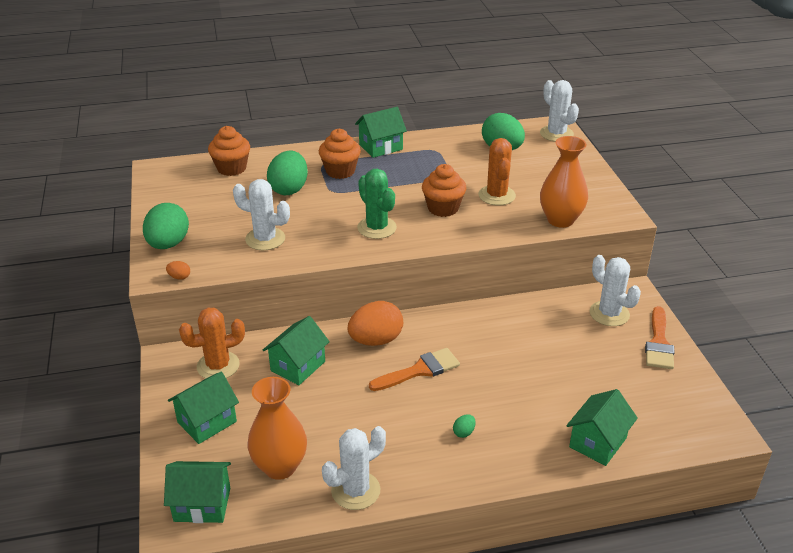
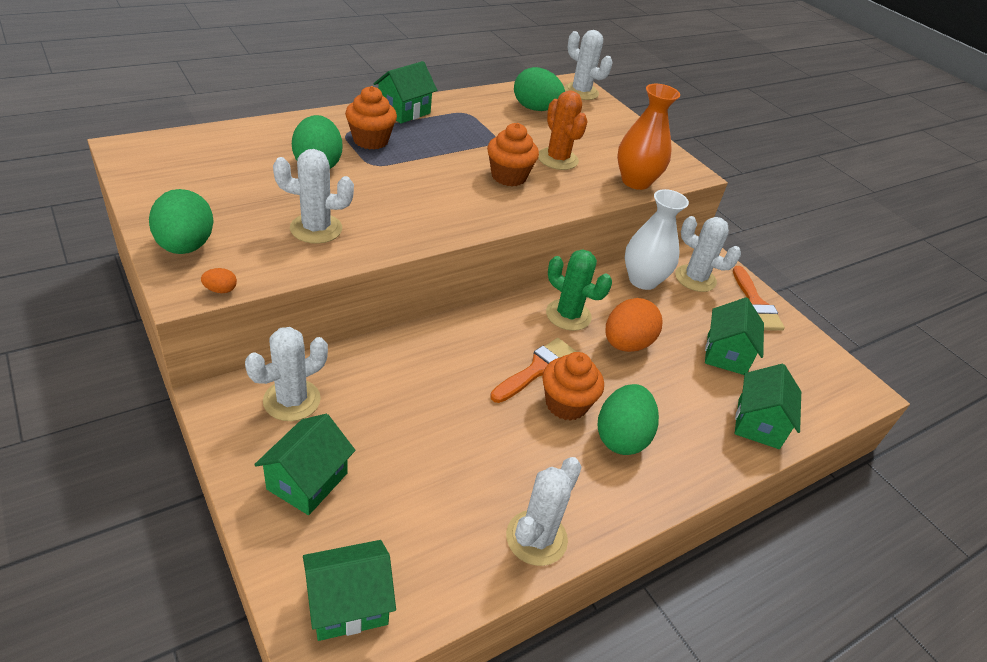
camera: 25 degrees left, 5 degrees up
orange cactus [179,308,245,379] -> white cactus [245,327,328,421]
orange cupcake [208,126,250,176] -> orange cupcake moved to [542,352,604,421]
orange vase [248,377,307,480] -> none
green house [263,316,330,385] -> green house moved to [705,297,764,375]
orange egg [347,301,403,346] -> orange egg moved to [605,298,662,352]
green cactus [357,169,397,239] -> green cactus moved to [546,249,612,331]
green egg [453,414,476,438] -> green egg [598,384,659,455], size x2.44
none -> white vase [625,189,689,290]

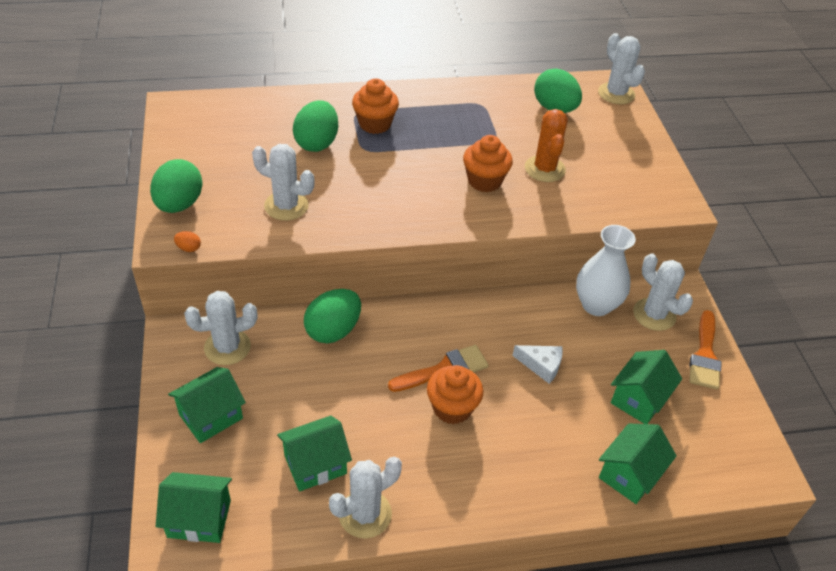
camera: 25 degrees right, 5 degrees up
green house [374,61,437,124] -> green house moved to [277,416,352,492]
green cactus [546,249,612,331] -> none
green egg [598,384,659,455] -> green egg moved to [304,289,361,343]
orange egg [605,298,662,352] -> white cheese [512,345,563,384]
orange vase [617,84,680,190] -> none

